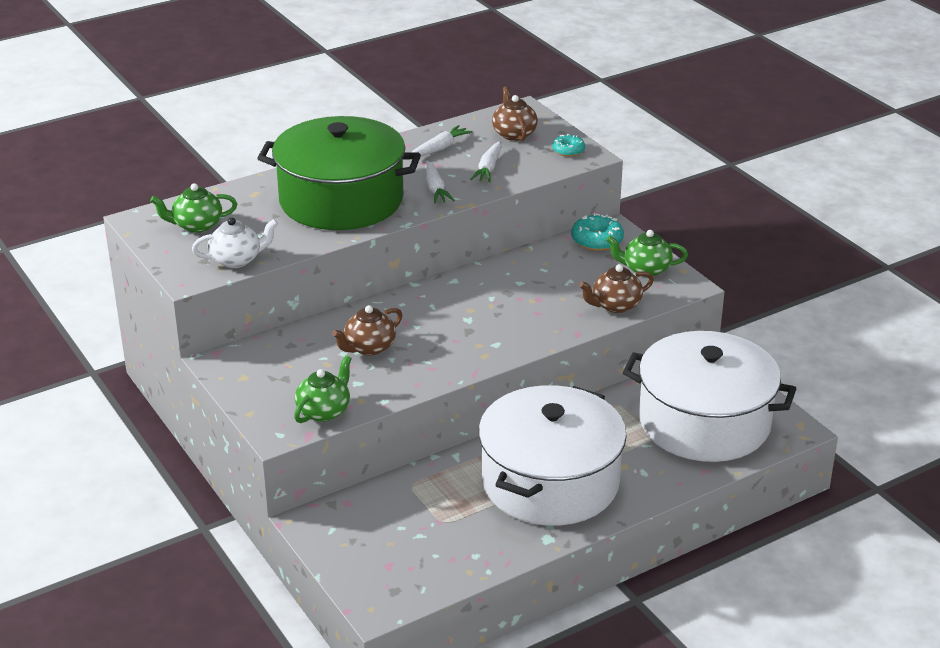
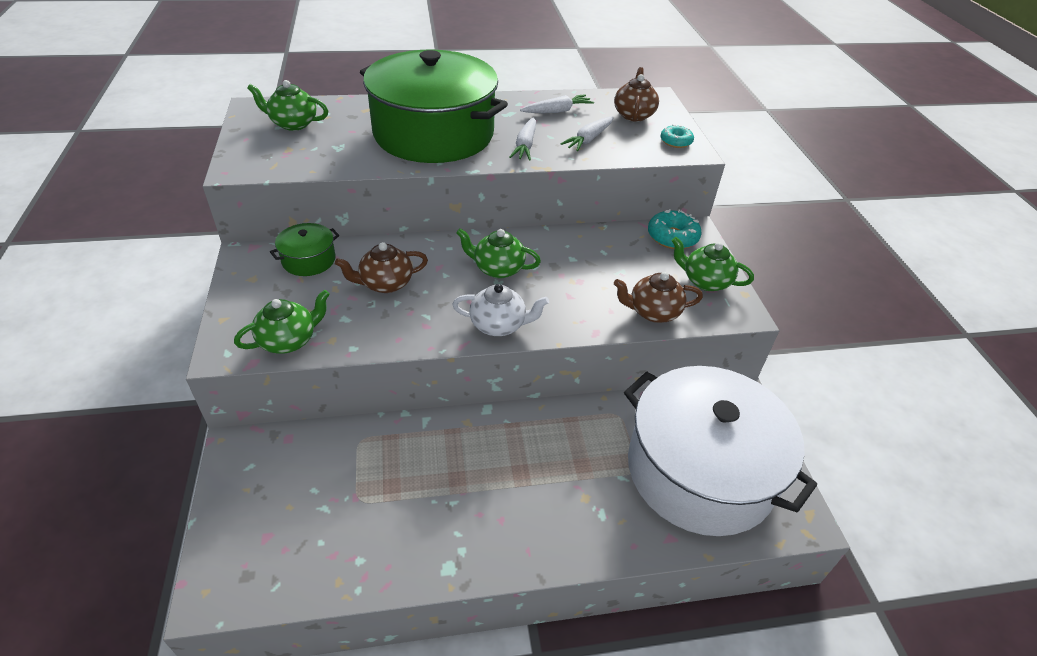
camera: 20 degrees right, 10 degrees up
white teapot [192,217,278,268] -> white teapot moved to [452,284,549,336]
white pot [478,385,627,526] -> none
none -> green pot [270,223,339,276]
none -> green teapot [456,228,541,278]

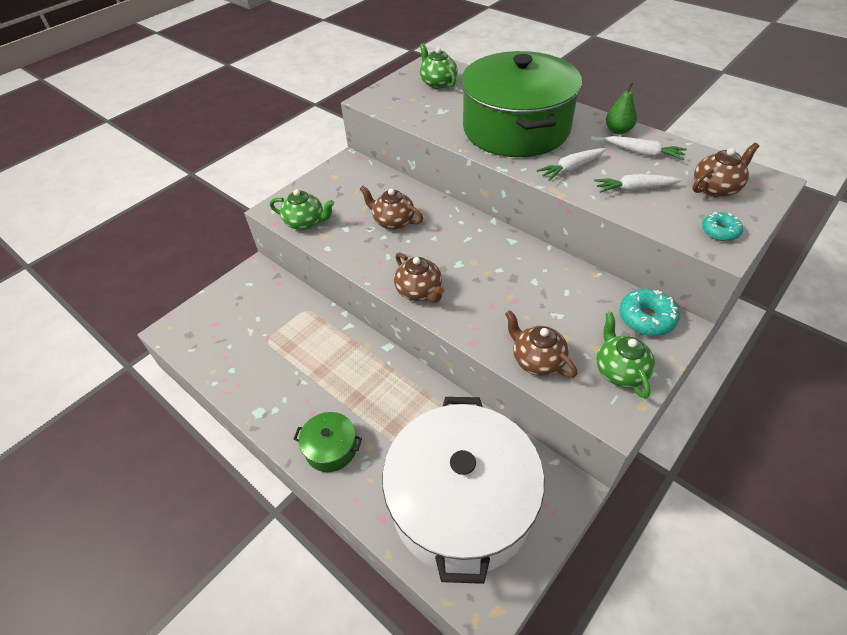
camera: 55 degrees right, 5 degrees up
green pot [270,223,339,276] -> green pot moved to [294,412,362,472]
white teapot [452,284,549,336] -> brown teapot [394,252,444,303]
green teapot [456,228,541,278] -> none
none -> green pear [606,82,637,135]

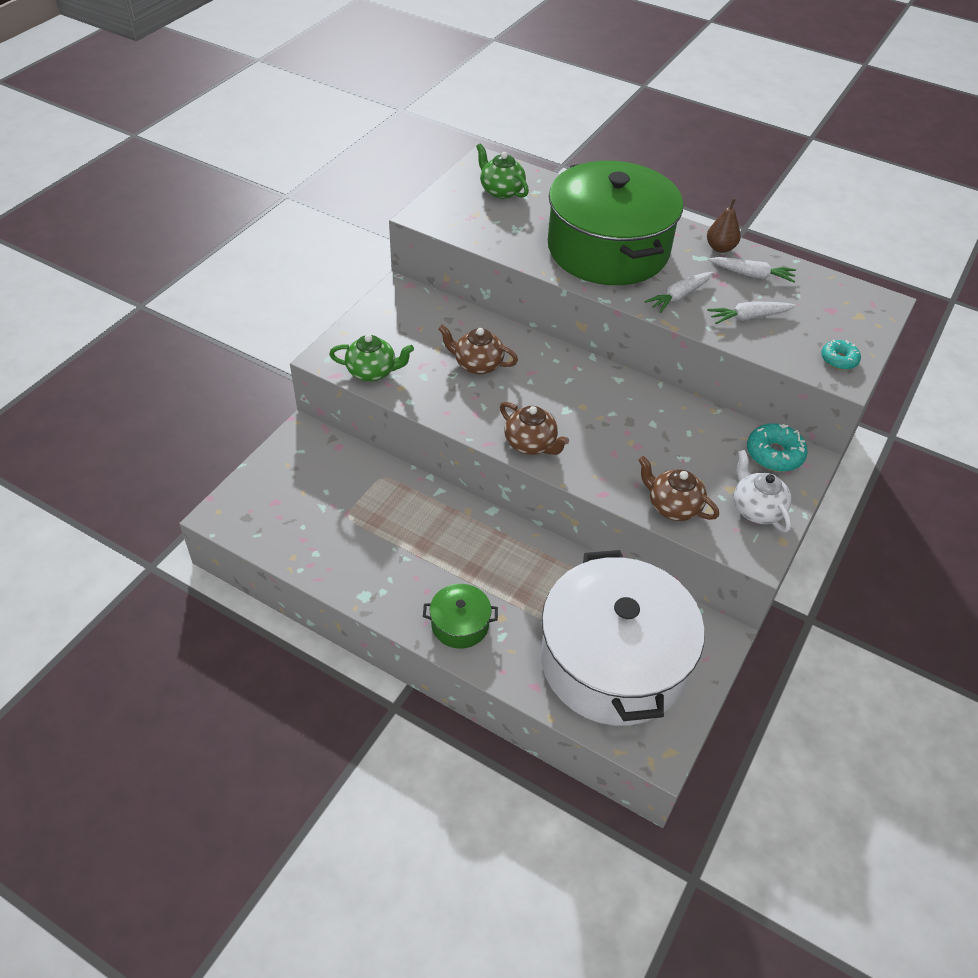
camera: 15 degrees left, 0 degrees up
green teapot [596,312,655,399] -> white teapot [734,450,792,532]
green pear [606,82,637,135] -> brown pear [707,199,741,253]
brown teapot [692,143,759,197] -> none

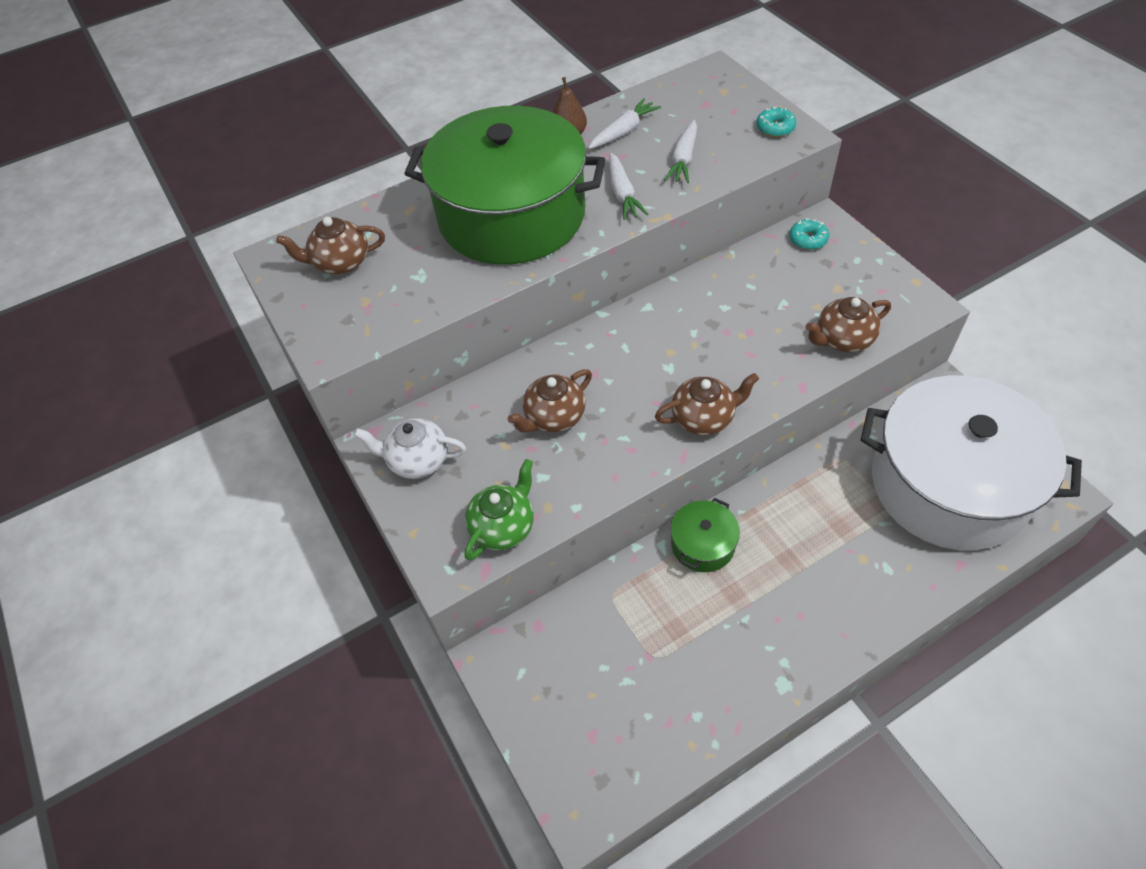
camera: 55 degrees left, 5 degrees up
green pot [423,584,498,649] -> green pot moved to [671,498,740,572]
green teapot [476,143,529,199] -> brown teapot [276,217,385,274]
white teapot [734,450,792,532] -> white teapot moved to [354,418,466,479]
turquoise donut [747,423,808,472] -> turquoise donut [789,218,829,250], size x0.64

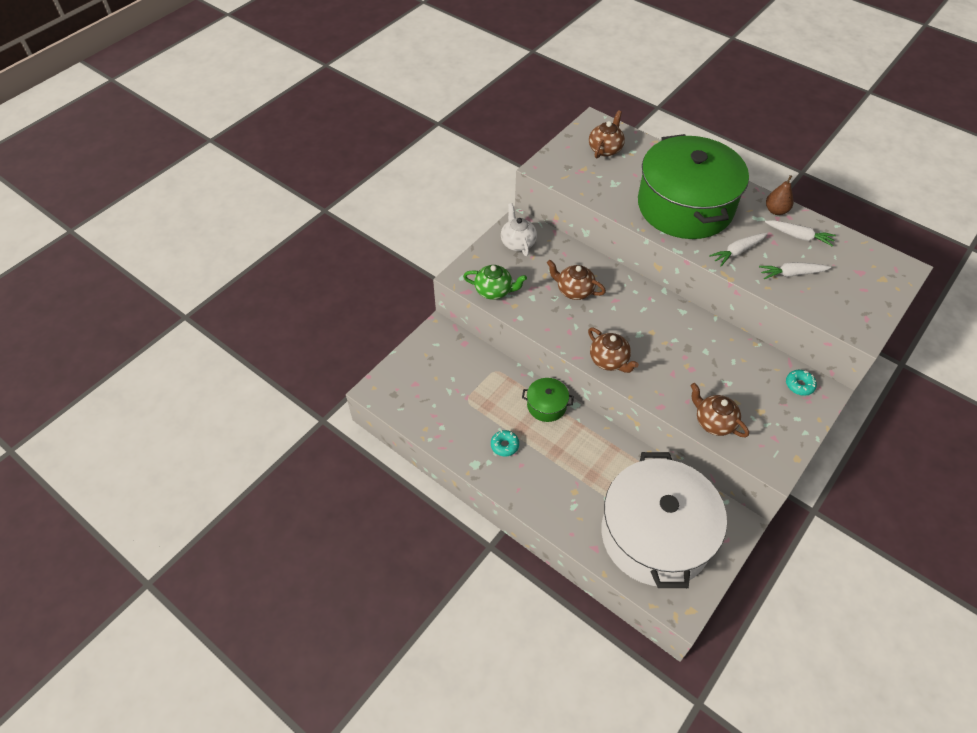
camera: 65 degrees right, 0 degrees up
brown teapot [276,217,385,274] -> brown teapot turned 60 degrees clockwise [589,110,625,158]
turquoise donut [756,106,796,137] -> turquoise donut moved to [491,430,519,456]

